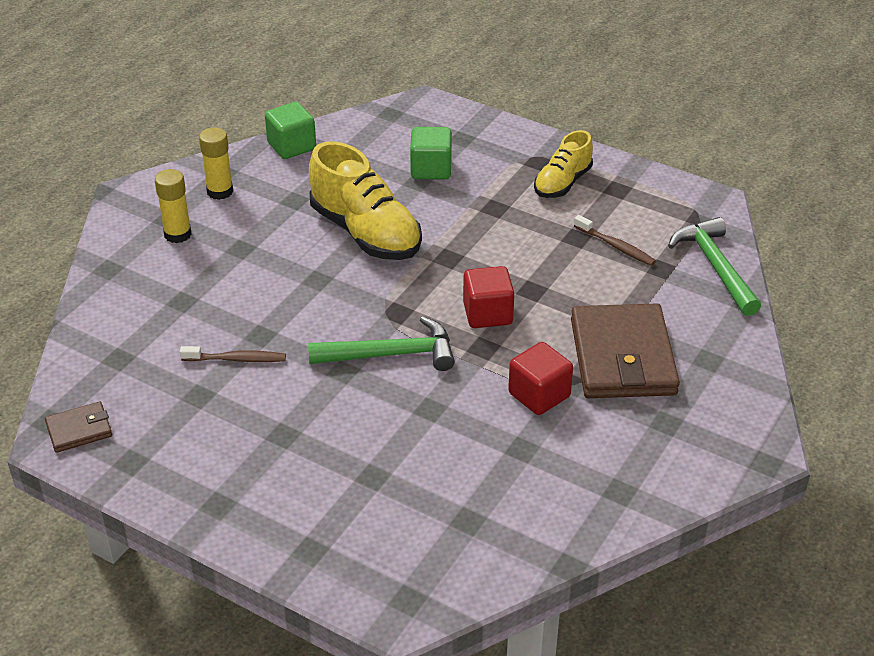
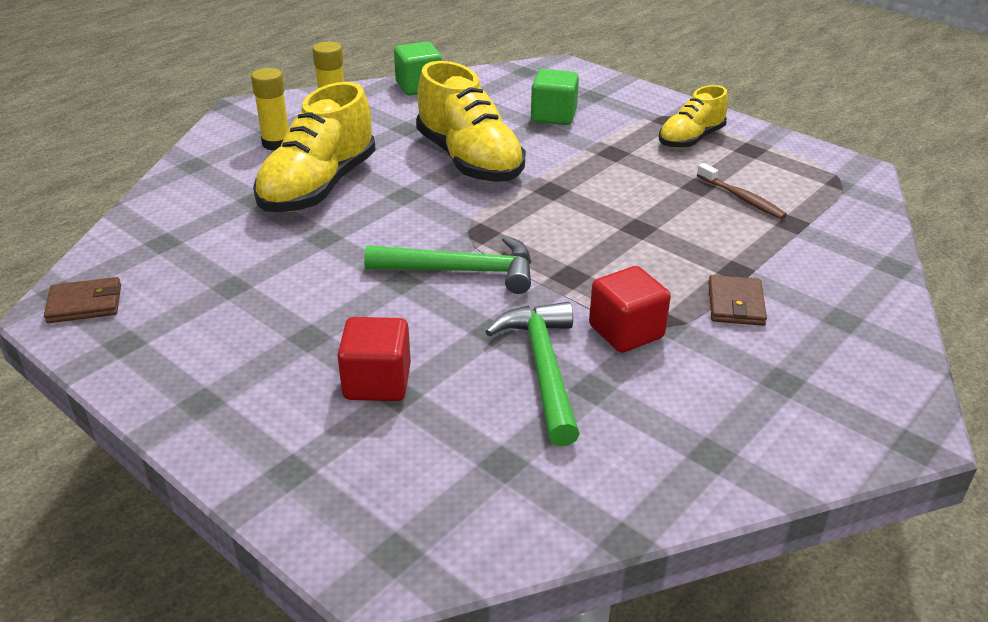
camera: 10 degrees right, 5 degrees down
brown toothbrush [180,346,286,362] -> none
red cube [463,266,515,328] -> red cube moved to [337,317,411,401]
brown wallet [571,303,680,398] -> brown wallet [708,275,767,326], size x0.47
green hammer [668,217,761,316] -> green hammer moved to [485,302,580,446]
none -> yellow shoe [253,82,376,212]

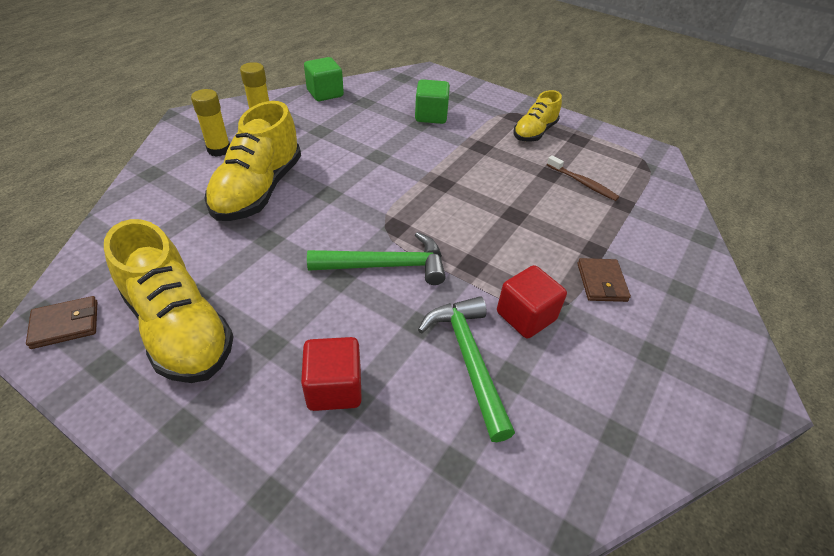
camera: 10 degrees left, 10 degrees up
yellow shoe [416,61,526,182] -> yellow shoe moved to [104,219,234,383]

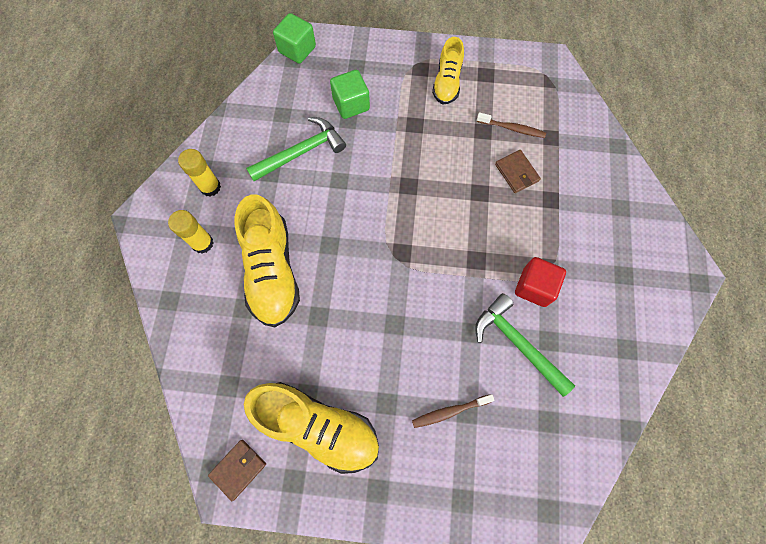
camera: 25 degrees left, 25 degrees up
red cube [301,337,362,411] -> brown toothbrush [412,394,495,428]
green cube [304,57,344,101] -> green cube moved to [273,13,316,64]
green hammer [307,232,446,285] -> green hammer moved to [246,117,346,181]
brown wallet [577,258,631,302] -> brown wallet moved to [495,150,541,193]

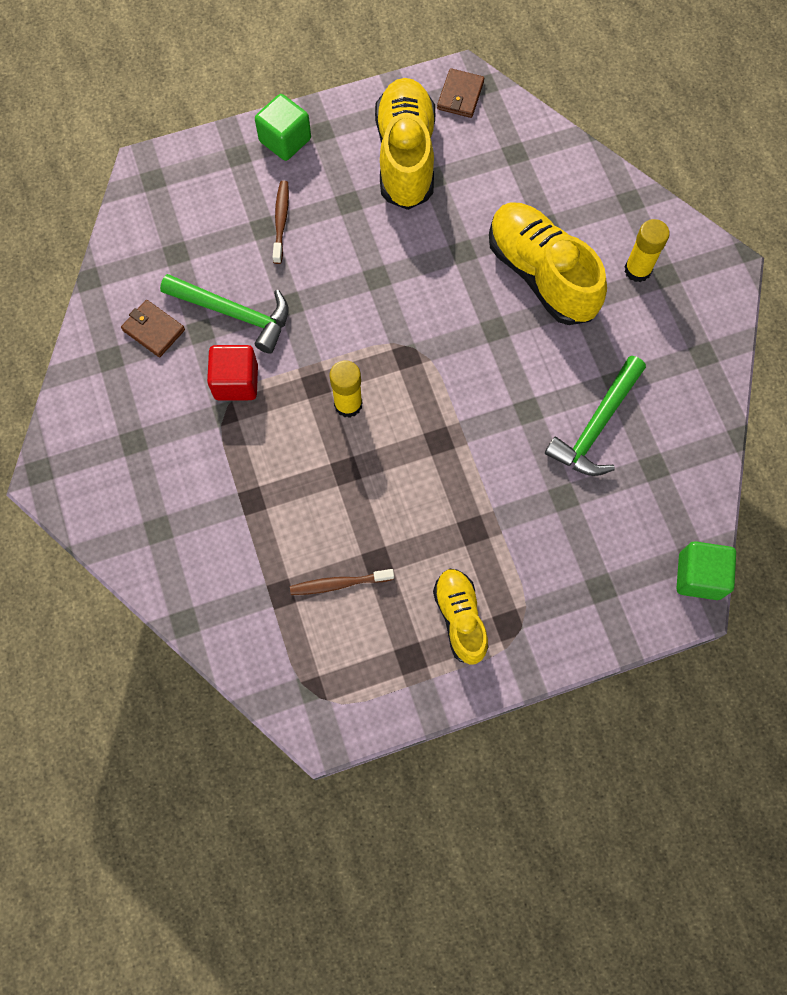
camera: 155 degrees right, 0 degrees up
yellow glue stick [178,149,221,197] -> yellow glue stick moved to [330,360,362,418]
yellow shoe [244,382,379,474] -> yellow shoe turned 90 degrees clockwise [375,78,435,210]
green cube [330,70,370,119] -> green cube moved to [255,94,311,161]
brown toothbrush [412,394,495,428] -> brown toothbrush turned 45 degrees counterclockwise [272,181,289,264]
brown wallet [495,150,541,193] -> brown wallet moved to [121,300,185,357]

